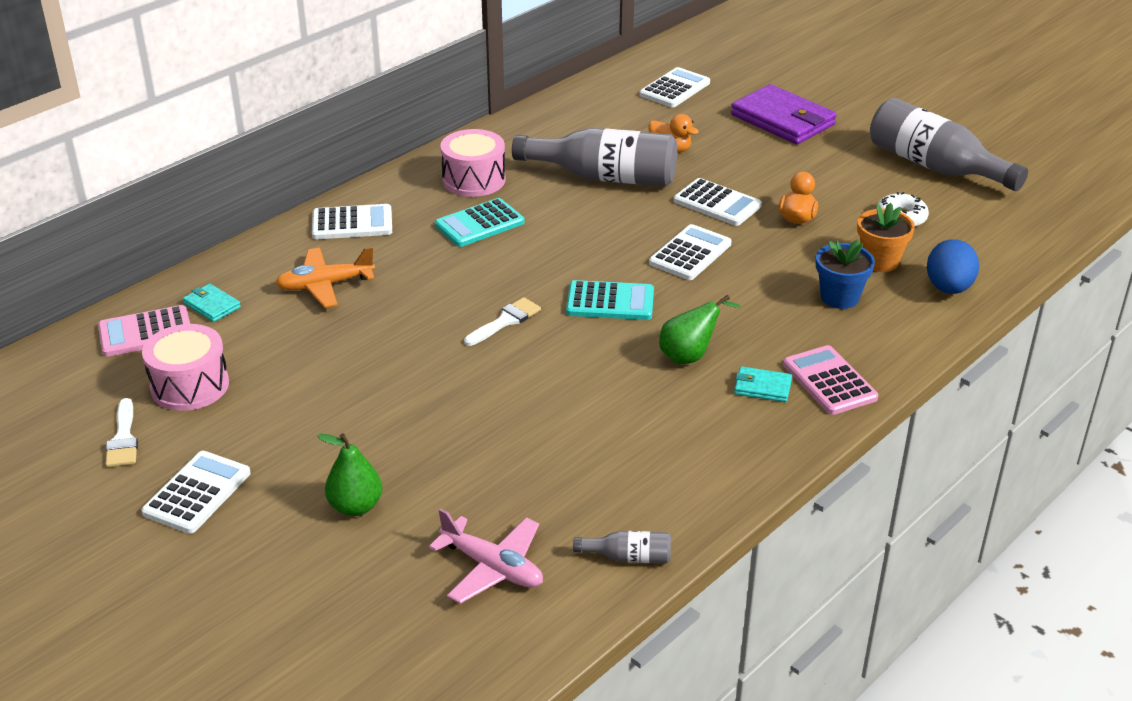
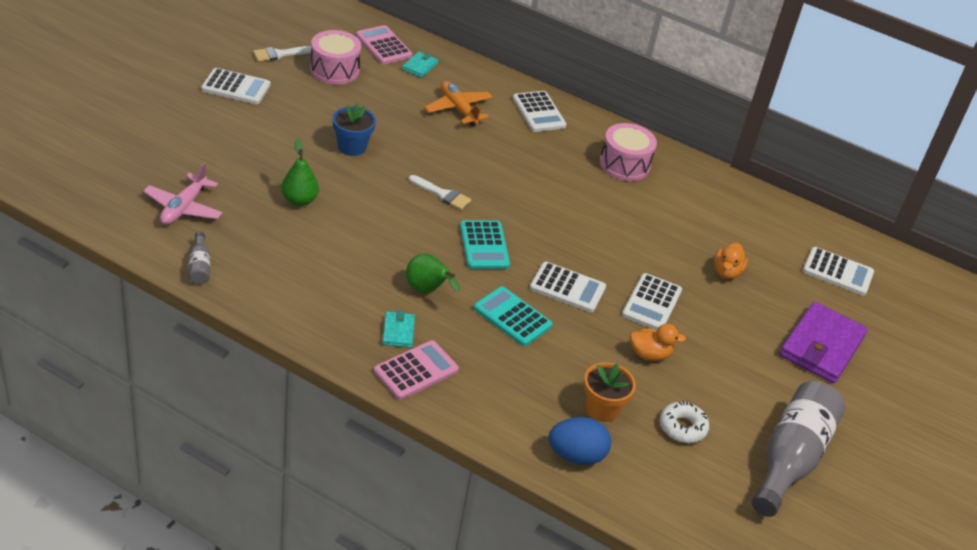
camera: 70 degrees right, 5 degrees up
green pear [317,433,383,516] -> green pear moved to [281,139,319,206]
turquoise calculator [435,198,525,247] -> turquoise calculator moved to [474,286,553,346]
grey bottle [512,128,677,186] -> none
blue flower pot [816,239,875,309] -> blue flower pot moved to [333,104,376,156]

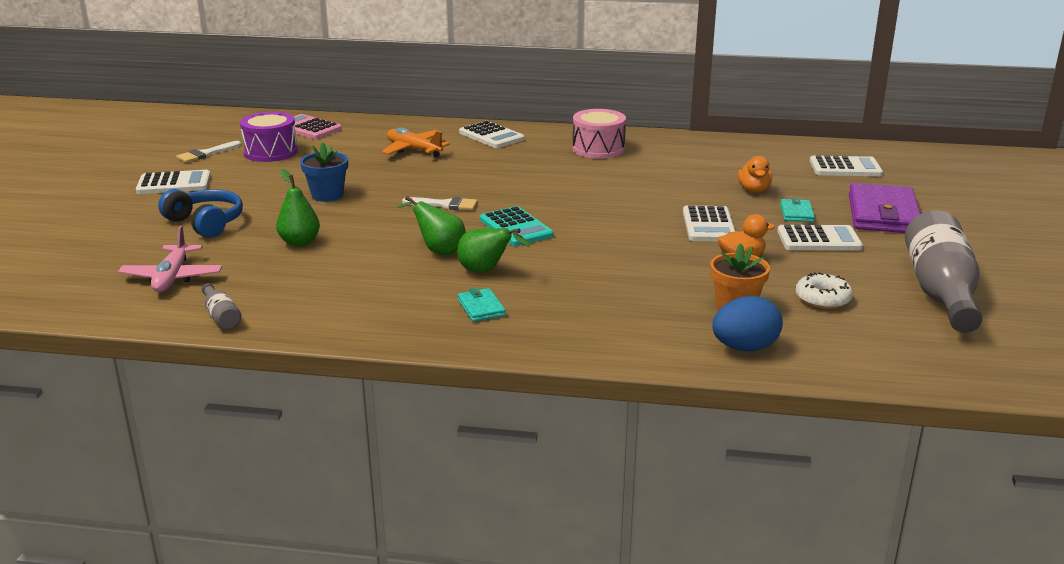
camera: 15 degrees left, 15 degrees down
pink drum [310,30,361,85] -> purple drum [240,112,298,162]
pink calculator [374,340,459,400] -> none
turquoise wallet [402,52,438,78] -> turquoise wallet moved to [780,198,815,222]
turquoise calculator [474,286,553,346] -> none
white calculator [530,262,606,312] -> white calculator moved to [777,225,863,250]
none -> blue headphones [158,189,243,238]
none -> green pear [398,196,466,255]

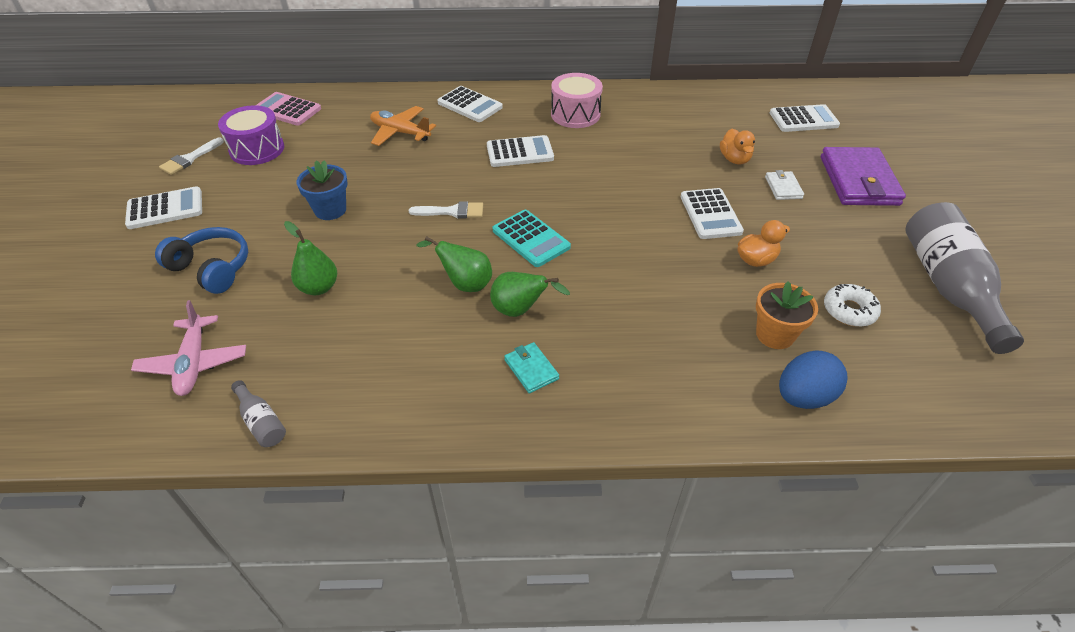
camera: 10 degrees left, 20 degrees up
white calculator [777,225,863,250] -> white calculator moved to [487,135,554,167]
turquoise wallet [780,198,815,222] -> white wallet [765,170,804,200]

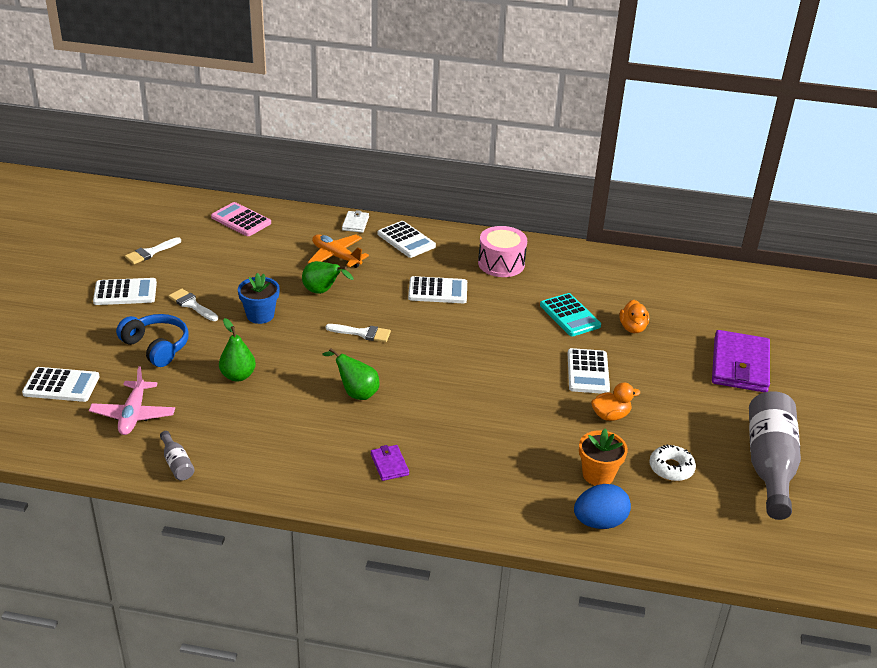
camera: 10 degrees right, 10 degrees down
purple drum [218,105,284,165] -> none
green pear [490,272,570,317] -> green pear moved to [302,261,353,294]
turquoise calculator [493,210,571,267] -> turquoise calculator moved to [540,293,601,337]
turquoise wallet [504,342,559,393] -> purple wallet [371,445,409,481]
white wallet [765,170,804,200] -> white wallet moved to [342,210,369,233]
white calculator [770,104,840,132] -> white calculator moved to [22,367,100,402]
none -> white brush [168,288,218,321]

